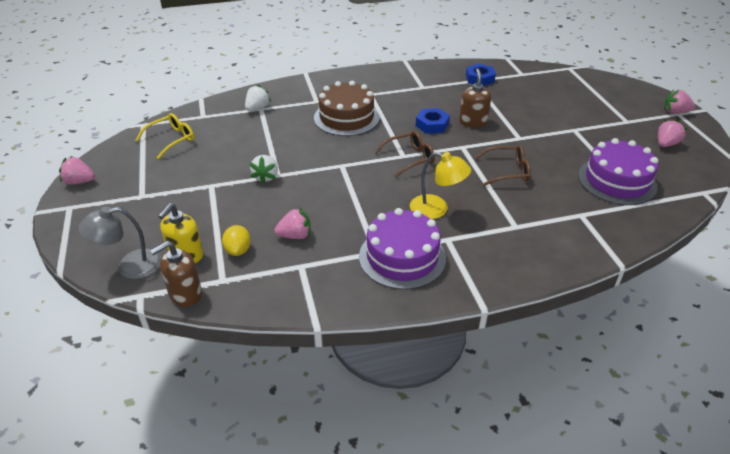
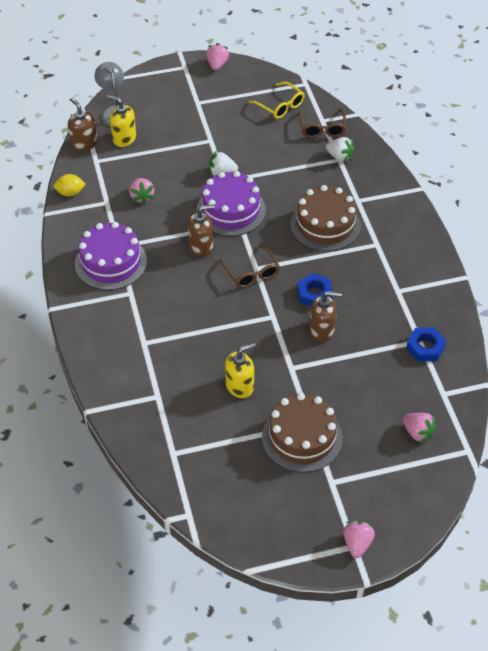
camera: 90 degrees right, 10 degrees up
yellow lemon [222,225,251,256] -> yellow lemon moved to [53,174,86,196]
yellow lamp [410,152,471,219] -> none
brown glasses [475,145,531,186] -> brown glasses moved to [299,109,346,138]
purple cake [578,138,659,205] -> purple cake moved to [196,171,266,236]
pink strawberry [658,119,687,147] -> pink strawberry moved to [402,413,436,443]
none -> brown soap dispenser [188,205,215,257]
none -> yellow soap dispenser [225,343,256,398]
none -> brown cake [262,393,343,473]

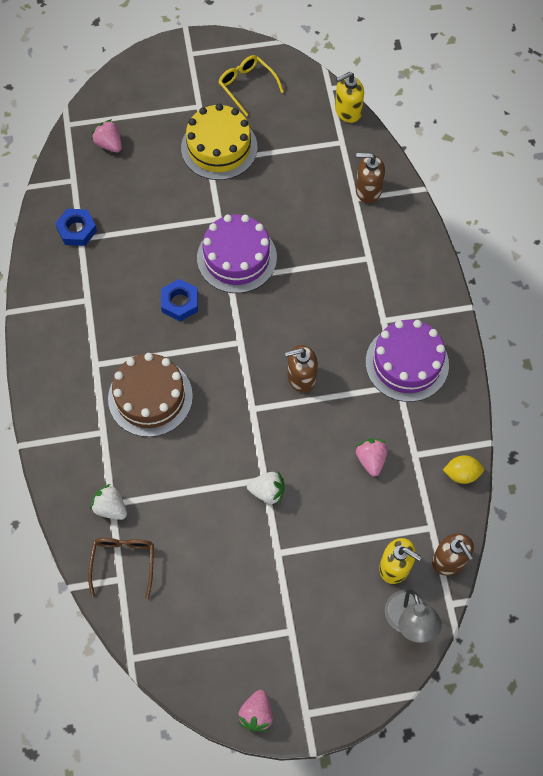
camera: 175 degrees left, 15 degrees up
purple cake [196,171,266,236] -> purple cake moved to [197,214,277,293]
brown glasses [219,245,280,288] -> none
yellow soap dispenser [225,343,256,398] -> yellow soap dispenser moved to [335,72,364,123]
yellow glasses [248,81,305,119] -> yellow glasses moved to [218,55,284,116]
brown cake [262,393,343,473] -> yellow cake [181,103,257,180]
brown soap dispenser [309,291,342,342] -> brown soap dispenser moved to [356,153,385,203]
pink strawberry [343,521,375,558] -> none

